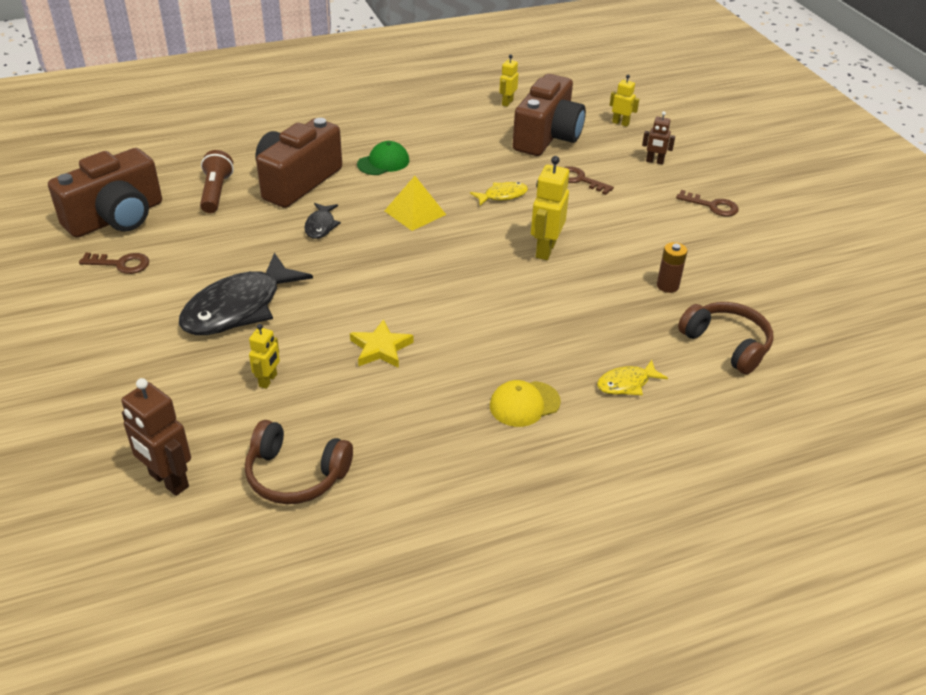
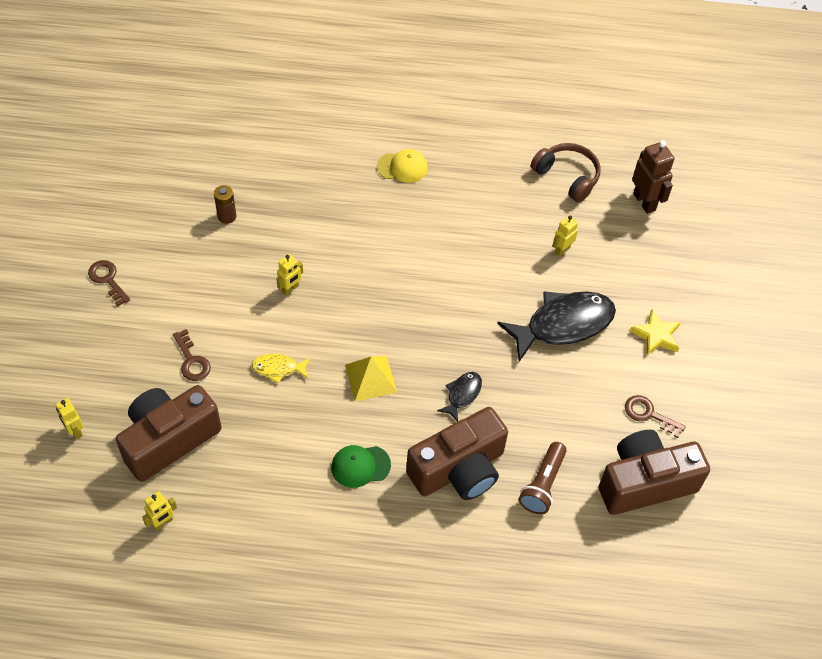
camera: 155 degrees left, 15 degrees up
yellow star [350,319,414,368] -> yellow star moved to [630,309,681,355]
yellow robot [531,156,569,260] -> yellow robot [277,254,303,295], size x0.59
yellow fish [597,360,668,395] -> none
brown robot [642,111,675,165] -> none
brown headphones [678,302,773,374] -> none

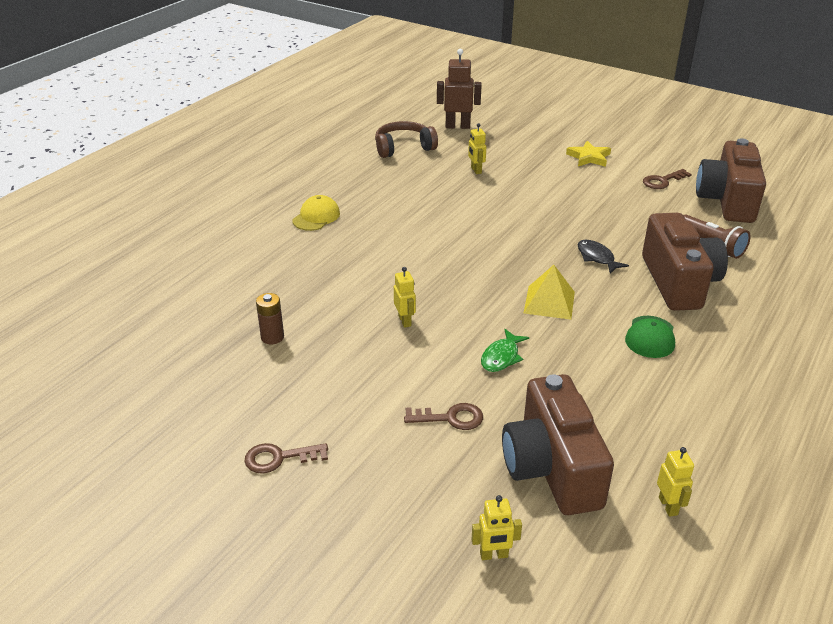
camera: 60 degrees left, 20 degrees down
yellow fish [252,354,311,383] -> green fish [481,329,529,372]
black fish [497,291,616,362] -> none

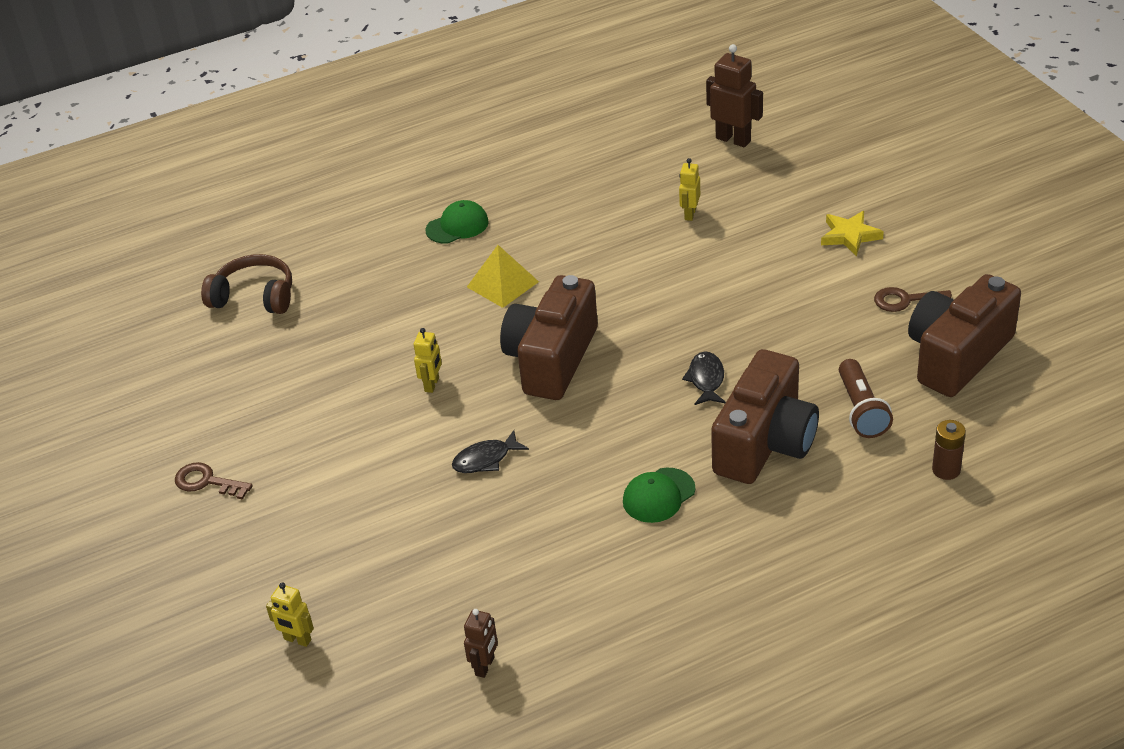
camera: 35 degrees right, 5 degrees up
brown battery [256,293,284,344] -> brown battery moved to [932,420,966,480]
yellow cap [292,195,340,231] -> green cap [425,200,489,244]
brown headphones [375,121,438,158] -> brown headphones moved to [201,254,292,314]
brown key [404,403,483,430] -> none
green fish [481,329,529,372] -> black fish [452,430,529,473]
brown camera [502,374,614,515] -> brown camera moved to [500,275,598,400]
yellow pyramid [524,265,575,320] -> yellow pyramid moved to [467,245,539,308]
yellow robot [657,447,694,517] -> brown robot [464,609,498,678]

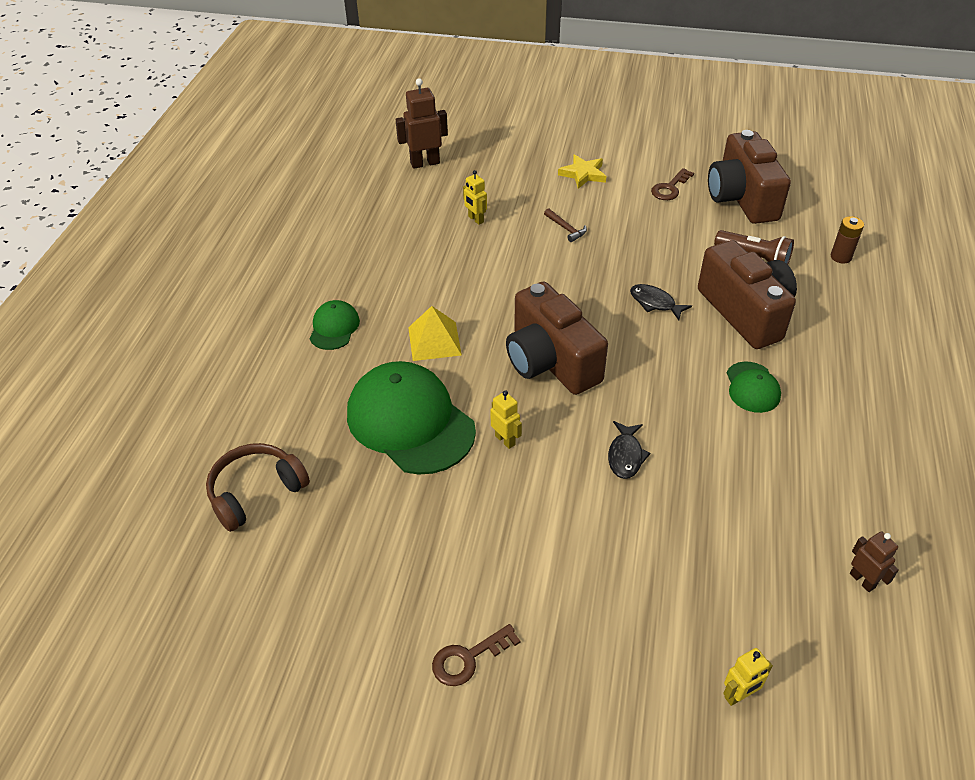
camera: 55 degrees left, 5 degrees up
none -> green cap [347,361,476,475]
none -> brown hammer [544,208,587,242]

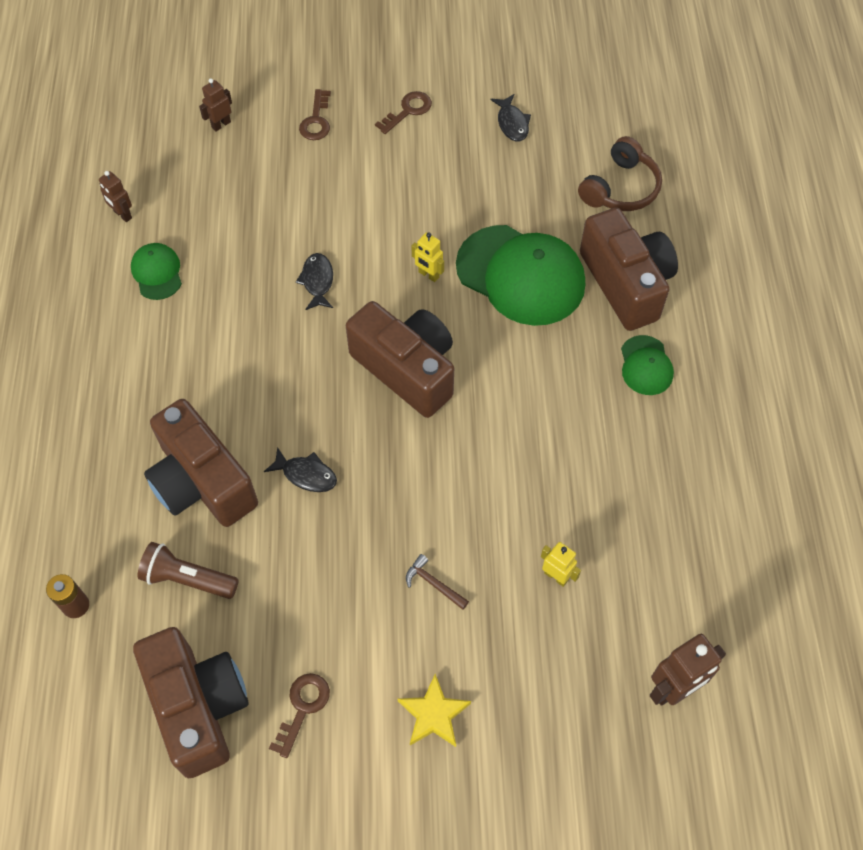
camera: 165 degrees right, 15 degrees up
yellow pyramid [408,306,462,361] -> none
yellow robot [723,648,773,706] -> brown robot [199,78,232,131]
green cap [727,362,781,413] -> green cap moved to [131,243,182,300]
none -> brown key [299,89,331,140]
none -> black fish [490,94,531,141]
none -> brown camera [580,208,678,331]

